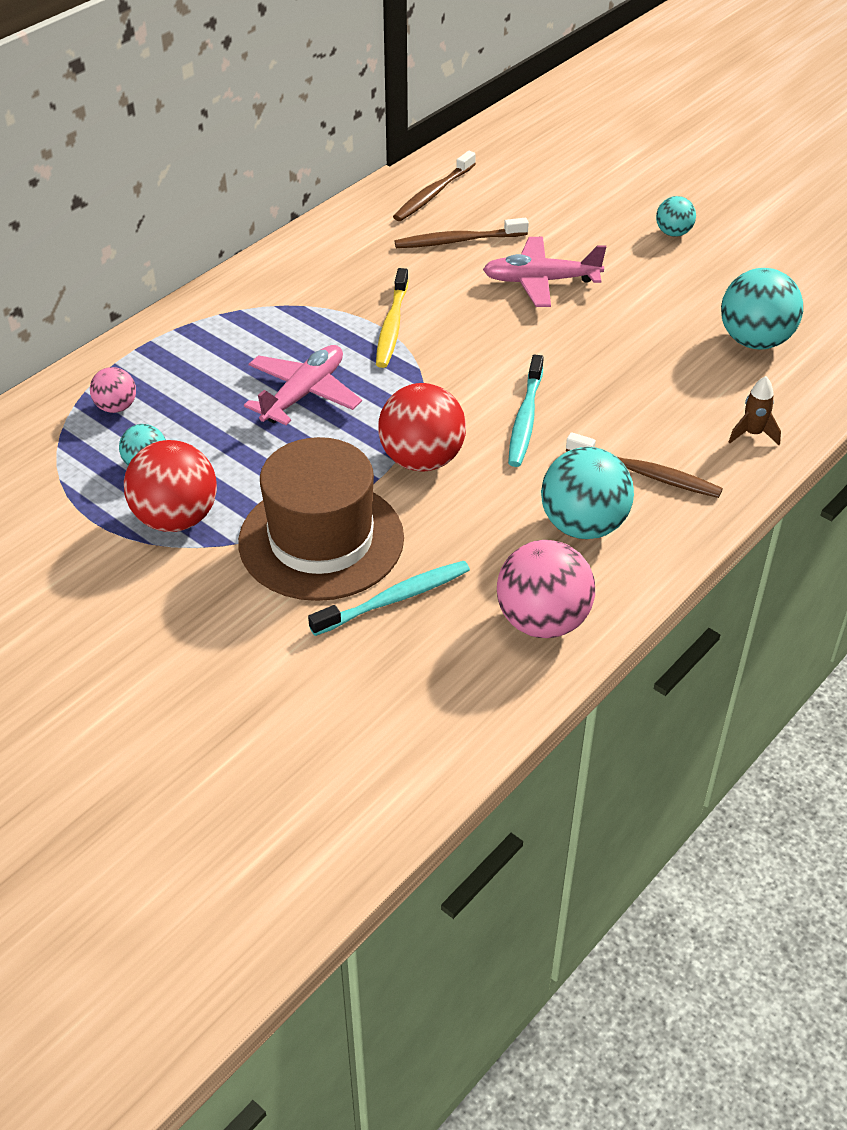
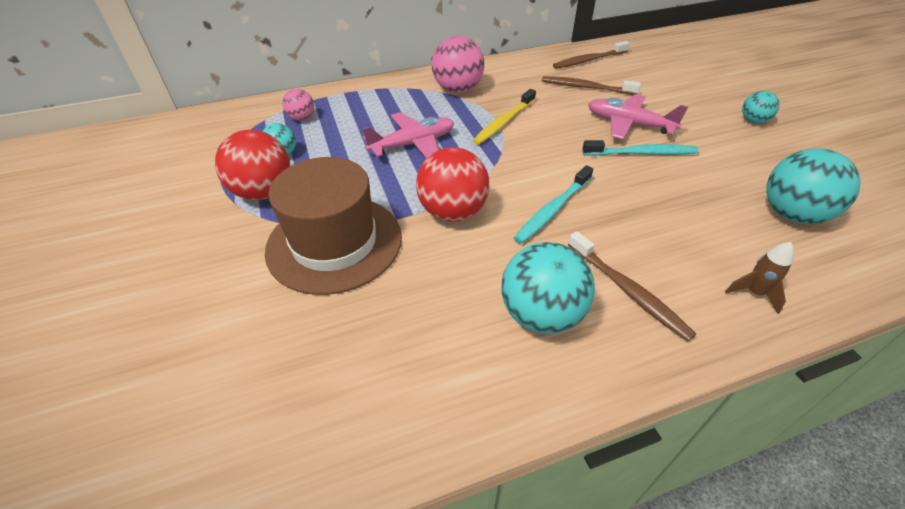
camera: 30 degrees right, 0 degrees up
turquoise toothbrush [308,561,470,636] -> turquoise toothbrush moved to [582,140,699,156]
pink ball [497,540,595,638] -> pink ball moved to [432,36,484,93]

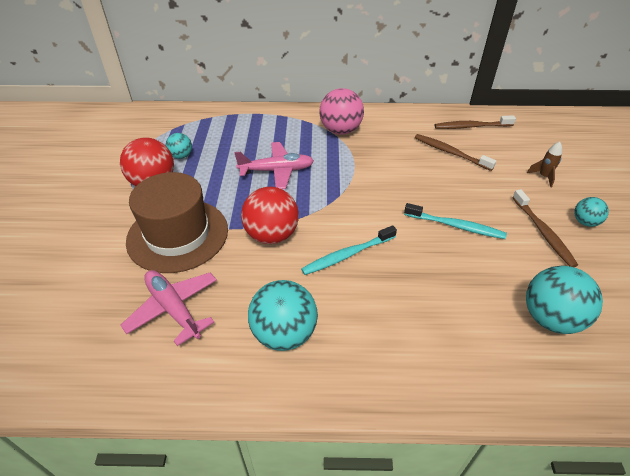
camera: 20 degrees right, 0 degrees up
pink ball [282,89,314,121] -> none
yellow toothbrush [473,89,536,145] -> none
brown toothbrush [568,231,696,341] -> brown toothbrush moved to [512,189,578,267]
pink plane [588,94,688,139] -> pink plane moved to [120,270,217,346]
brown rocket [725,242,794,314] -> brown rocket moved to [527,142,562,188]

